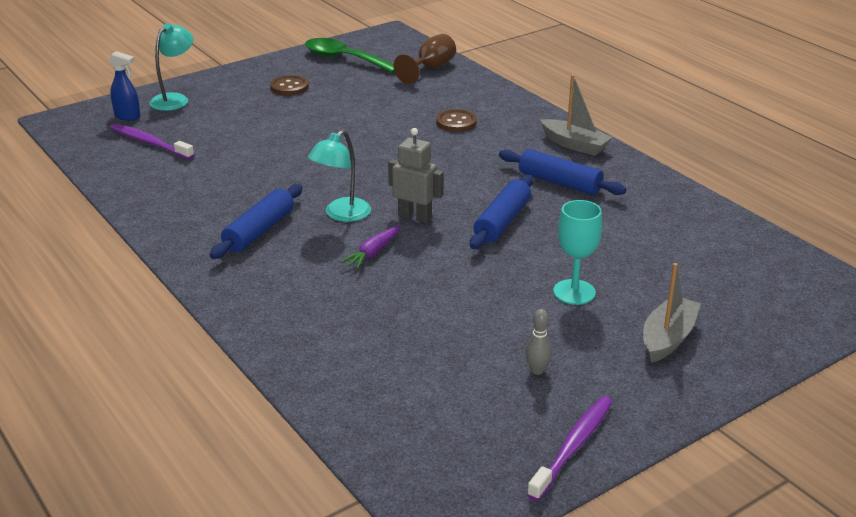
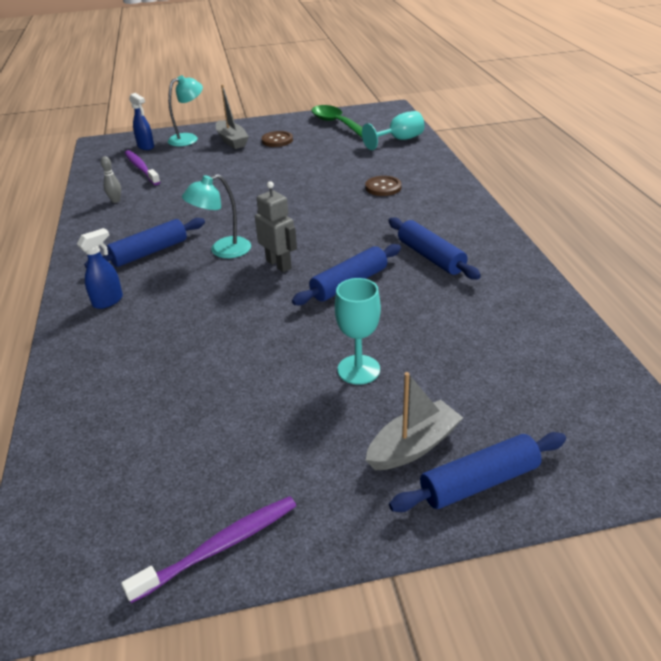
camera: 25 degrees right, 5 degrees up
purple carrot [340,226,400,269] -> none
brown goblet [394,34,456,84] -> turquoise goblet [362,111,424,150]
grey bowling pin [525,309,552,375] -> grey bowling pin moved to [101,156,121,203]
grey boat [541,75,613,156] -> grey boat moved to [216,84,249,149]
none -> blue spray bottle [77,228,123,309]
none -> blue rolling pin [389,432,566,512]

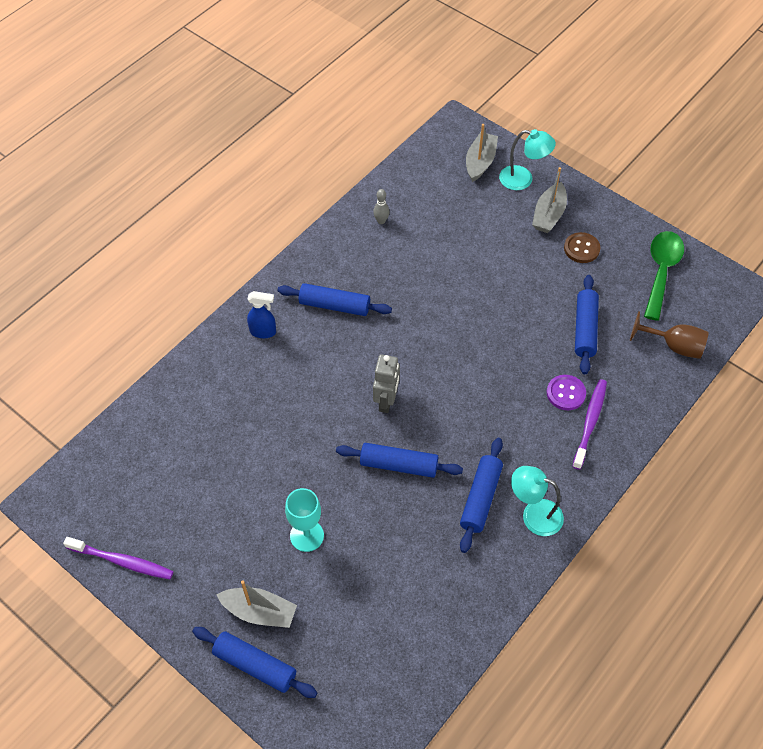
camera: 50 degrees right, 20 degrees up
purple toothbrush [124,150,160,185] -> purple toothbrush moved to [572,379,607,470]
blue spray bottle [129,93,154,150] -> grey boat [466,124,498,182]
turquoise lamp [182,174,251,258] -> turquoise lamp moved to [511,466,564,536]
turquoise goblet [362,111,424,150] -> brown goblet [630,311,709,359]
brown button [365,176,401,196] -> purple button [547,375,586,410]
none -> blue rolling pin [575,275,599,374]

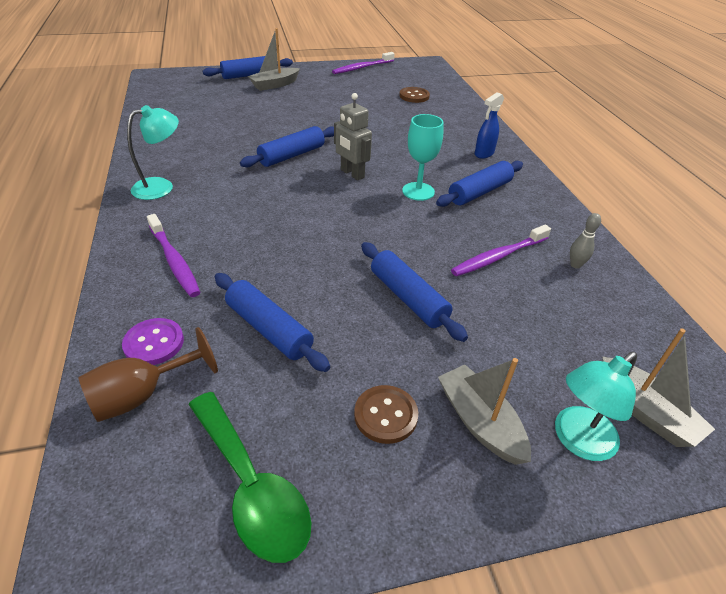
camera: 125 degrees right, 15 degrees down
turquoise goblet [285,488,324,552] -> turquoise goblet moved to [402,114,444,201]
blue rolling pin [460,438,503,553] -> blue rolling pin moved to [361,242,468,342]
purple button [547,375,586,410] -> purple button moved to [122,318,184,365]
none -> brown button [399,87,430,103]
none -> purple toothbrush [451,225,551,276]

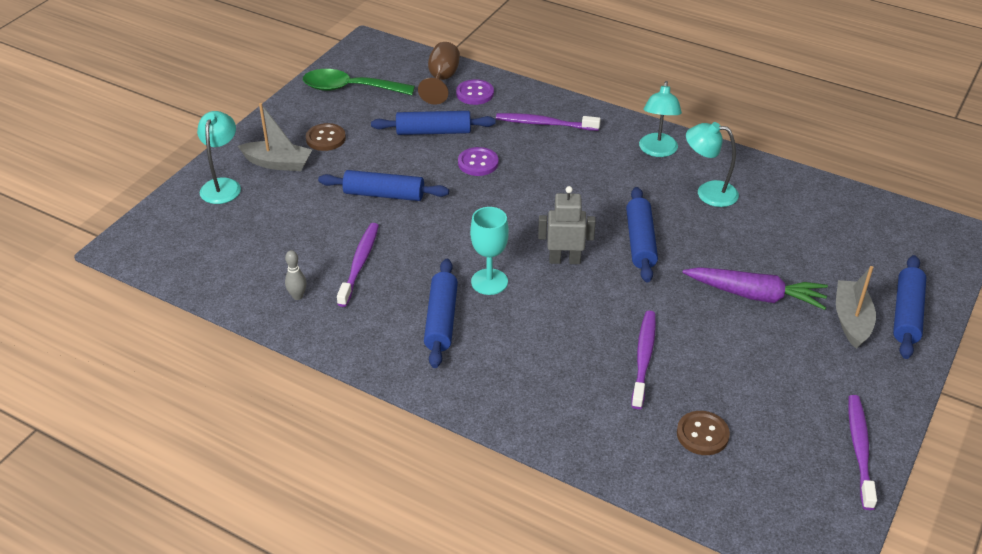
camera: 135 degrees right, 0 degrees up
blue spray bottle [475,92,504,159] -> none
grey boat [602,328,715,447] -> none
none -> purple button [458,147,498,176]
none -> purple toothbrush [631,311,656,409]
none -> purple carrot [683,267,828,310]
none -> turquoise lamp [686,122,739,207]

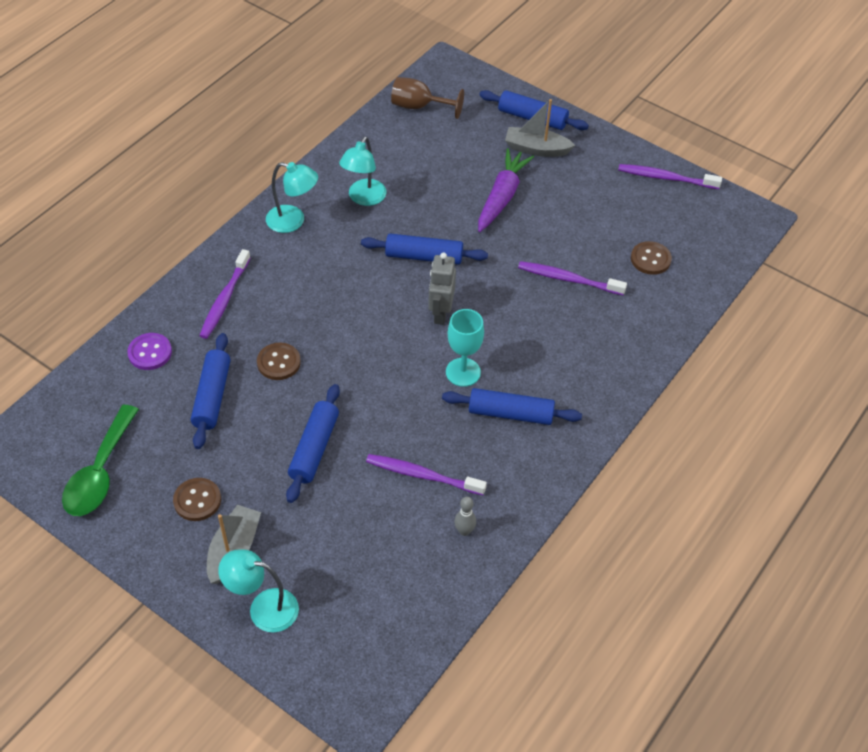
camera: 85 degrees left, 10 degrees up
brown goblet [418,42,460,105] -> brown goblet moved to [391,77,464,119]
purple button [458,147,498,176] -> brown button [257,343,301,380]

